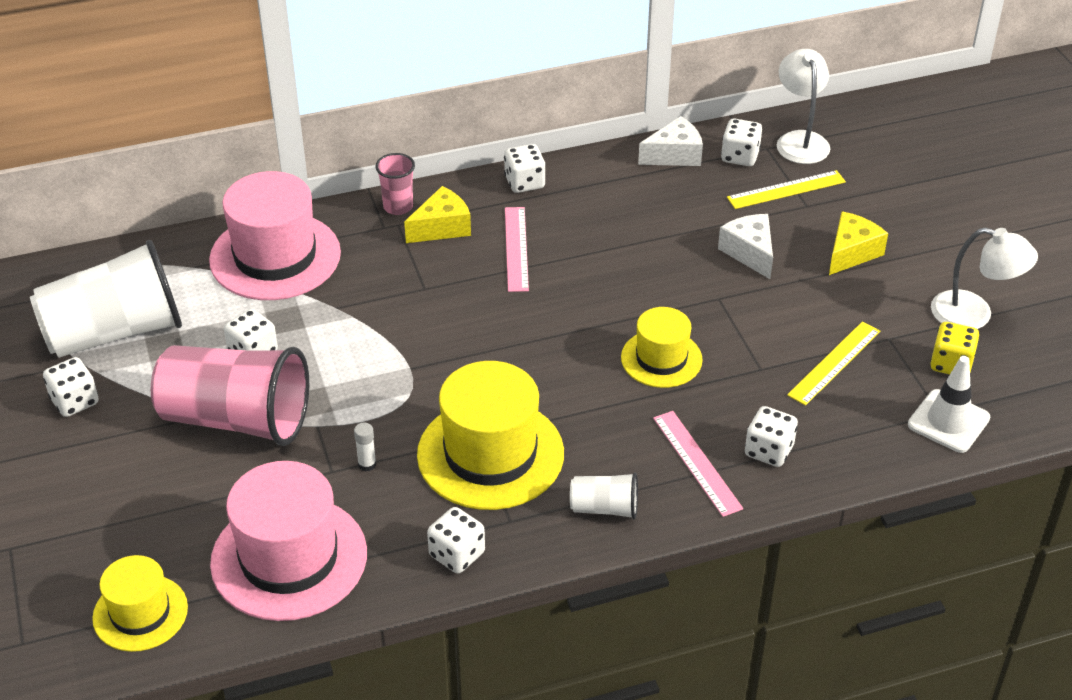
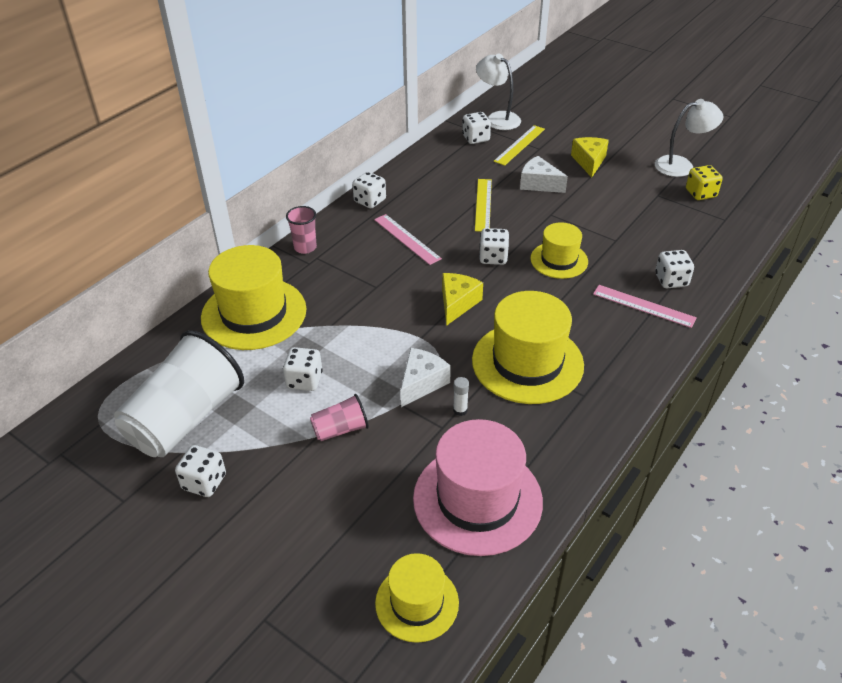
camera: 35 degrees left, 0 degrees up
pink cup [151,345,309,446] -> pink cup [310,394,369,441], size x0.46
pink hat [209,171,341,300] -> yellow hat [201,245,307,350]
yellow cheese [404,186,471,243] -> yellow cheese moved to [442,273,483,326]
white dice [427,507,485,573] -> white dice moved to [479,228,509,265]
white cup [570,472,638,519] -> none
white cheese [638,116,703,166] -> white cheese moved to [401,348,451,407]
yellow ruler [787,321,880,406] -> yellow ruler moved to [475,179,492,232]
white traffic cone [908,356,990,453] -> none

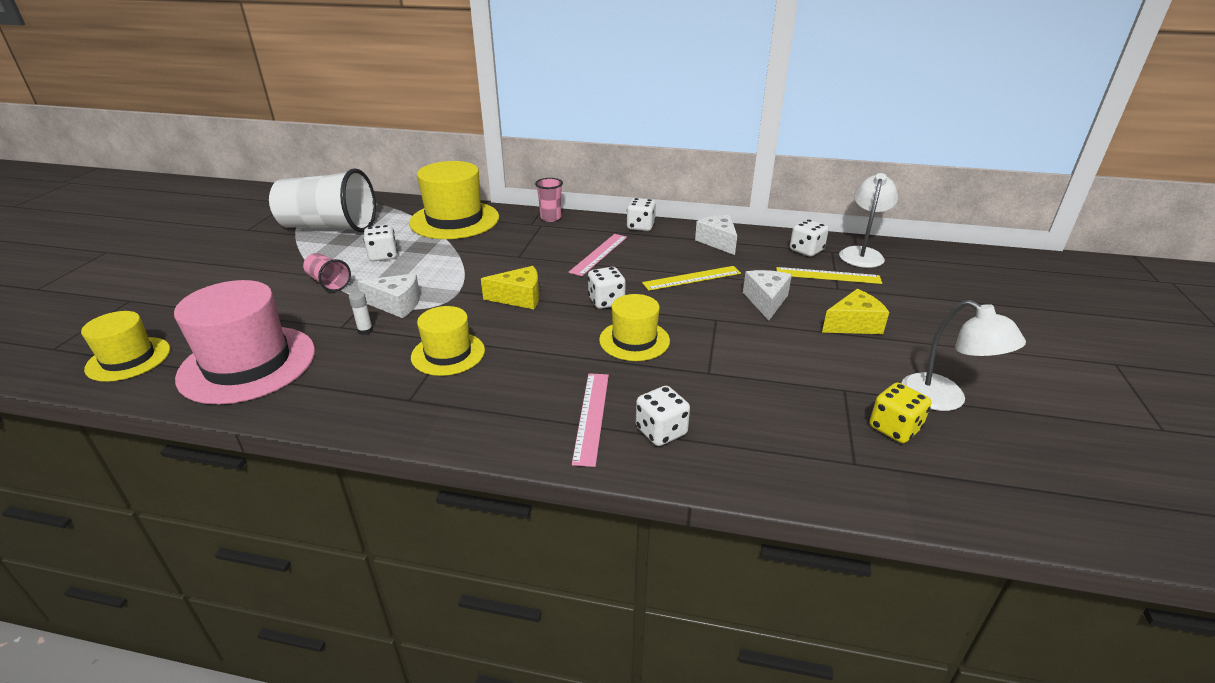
camera: 65 degrees right, 10 degrees down
white dice [175,445,226,497] -> none
yellow hat [472,291,584,404] -> yellow hat [411,306,485,376], size x0.59
none -> white cheese [695,215,737,255]

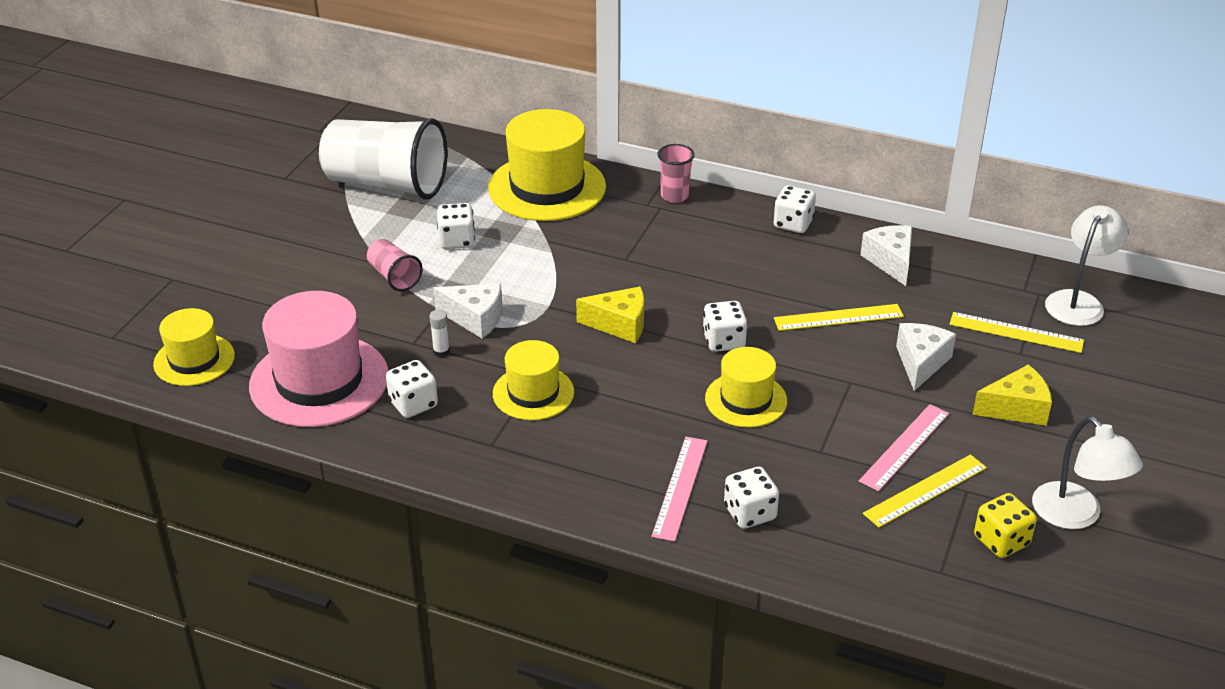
camera: 10 degrees right, 5 degrees up
pink ruler [568,234,627,276] -> pink ruler moved to [859,404,949,492]
white dice [790,219,829,257] -> white dice moved to [386,360,438,418]
none -> yellow ruler [863,454,987,528]

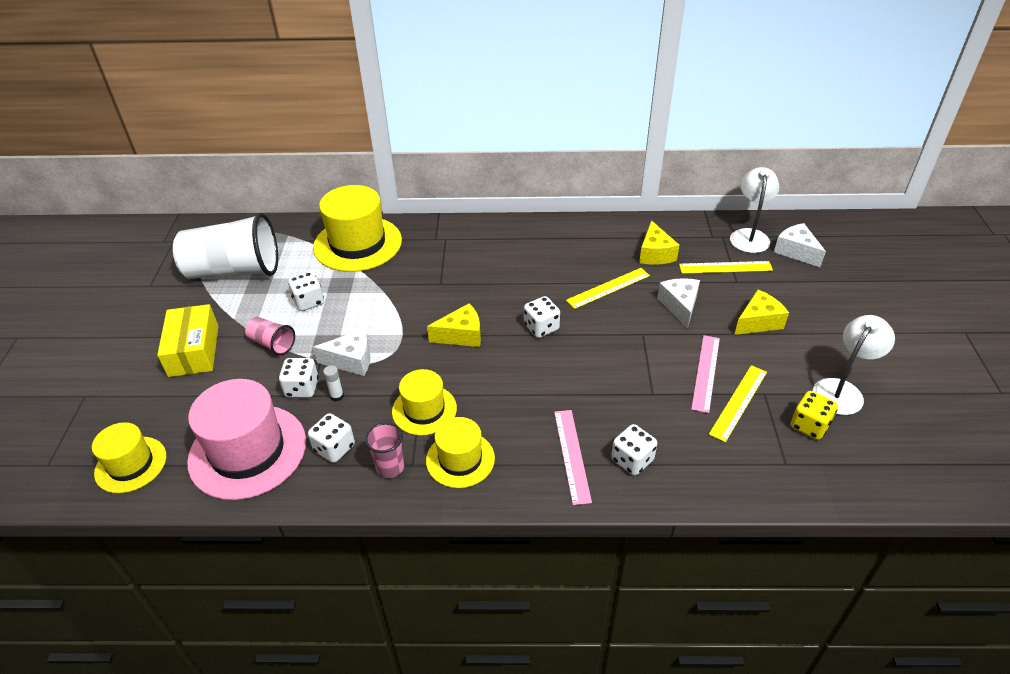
camera: 20 degrees left, 5 degrees up
pink cup [658,144,695,203] -> pink cup moved to [365,422,404,478]
yellow hat [705,347,787,428] -> yellow hat moved to [426,417,495,488]
white dice [773,185,816,233] -> white dice moved to [279,358,319,398]
white cheese [860,225,912,286] -> white cheese moved to [774,223,826,267]
white lamp [1032,416,1143,529] -> white lamp turned 90 degrees counterclockwise [813,315,895,415]
none -> yellow box [157,304,219,377]
none -> yellow cheese [639,220,679,265]

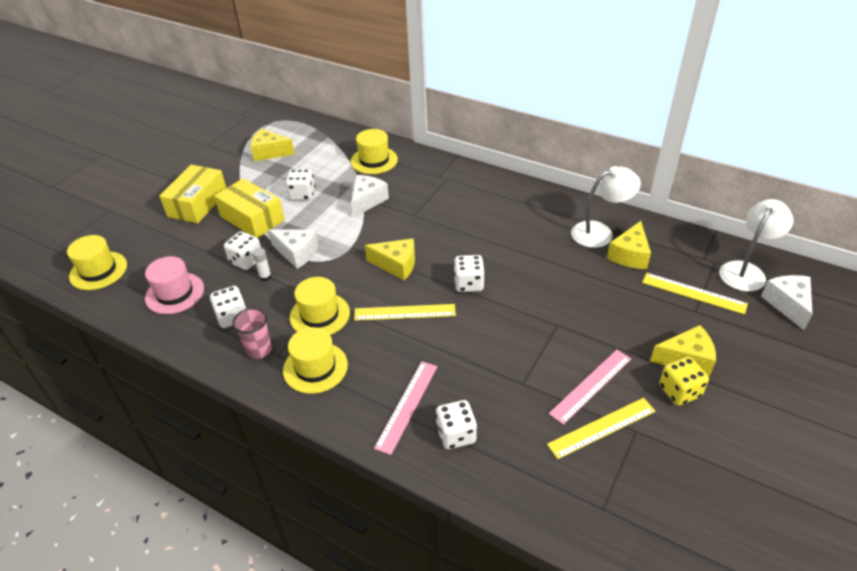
camera: 30 degrees right, 0 degrees up
white cup [173,213,278,279] -> yellow cheese [250,129,295,161]
pink hat [187,379,306,500] -> pink hat [145,256,204,314], size x0.59
pink cup [245,317,295,355] -> yellow box [214,178,285,238]
yellow hat [313,185,402,272] -> yellow hat [351,129,398,174], size x0.59
yellow ruler [566,268,650,309] -> yellow ruler moved to [354,304,456,321]
white cheese [657,278,700,329] -> white cheese moved to [351,175,389,218]
yellow dice [791,391,838,440] -> yellow dice moved to [659,357,709,406]
white lamp [813,315,895,415] -> white lamp moved to [571,166,641,248]

